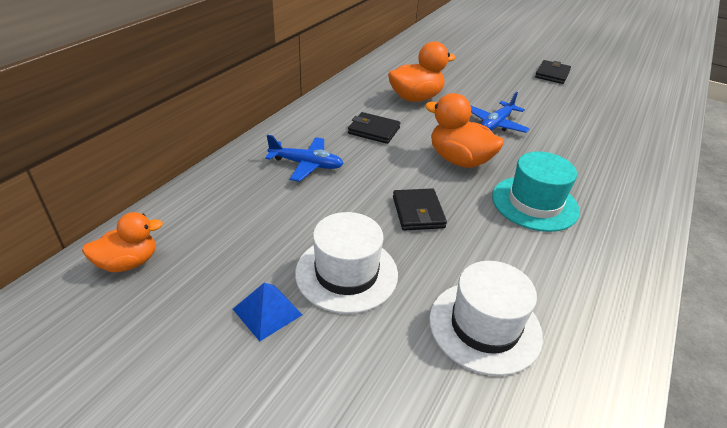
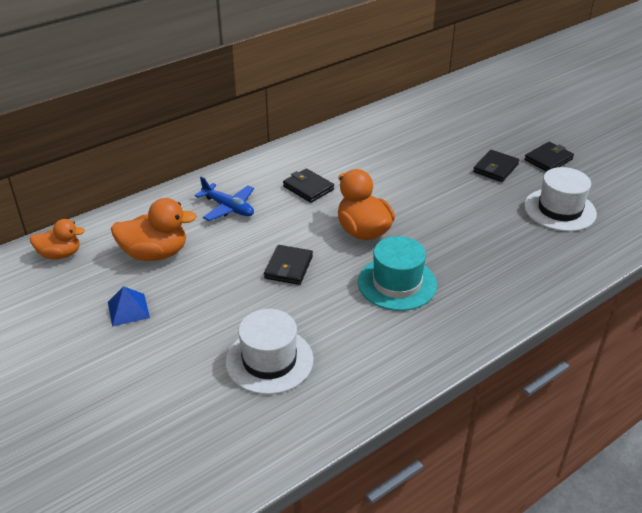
camera: 25 degrees right, 0 degrees up
white hat [295,212,398,314] -> white hat moved to [524,167,597,232]
orange duck [388,41,456,102] -> orange duck moved to [111,198,197,261]
blue plane [470,92,530,133] -> none
none -> black wallet [473,150,519,182]

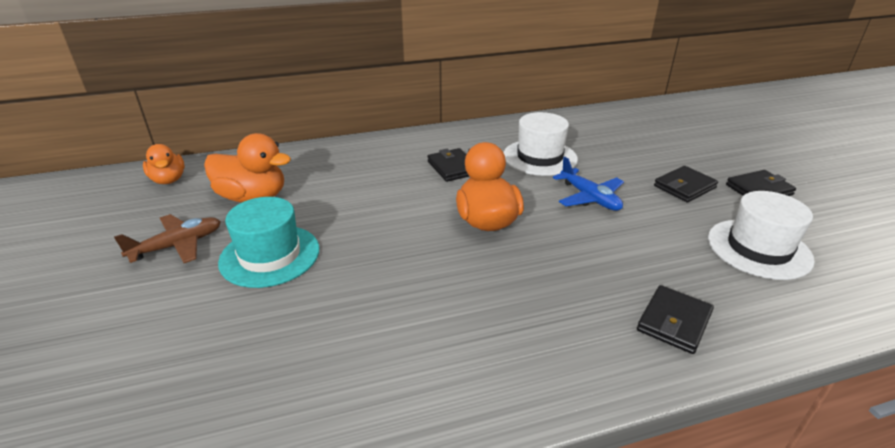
camera: 20 degrees right, 5 degrees down
orange duck [30,219,85,259] -> orange duck turned 45 degrees clockwise [143,144,185,184]
blue pyramid [108,286,150,326] -> brown plane [114,214,221,263]
blue plane [195,176,254,221] -> blue plane moved to [553,157,624,211]
white hat [225,309,314,395] -> white hat moved to [503,112,578,176]
black wallet [264,245,313,285] -> black wallet moved to [637,285,714,354]
turquoise hat [358,236,437,311] -> turquoise hat moved to [218,197,319,288]

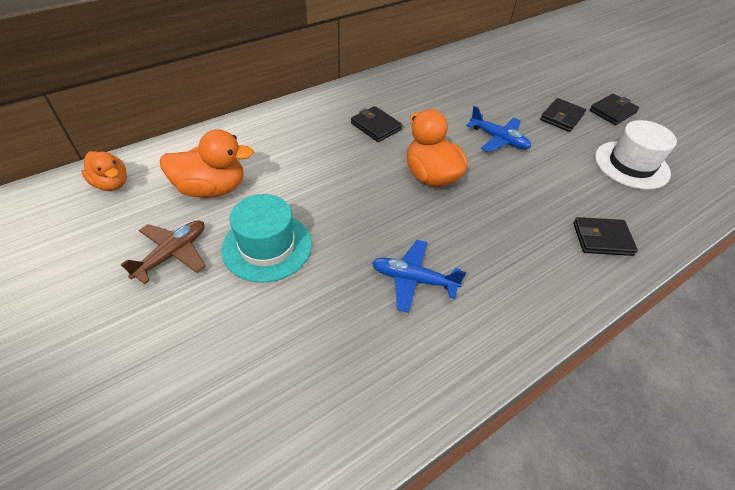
camera: 20 degrees left, 15 degrees up
white hat [503,112,578,176] -> none
black wallet [637,285,714,354] -> black wallet turned 75 degrees clockwise [573,217,638,256]
none -> blue plane [372,240,466,313]

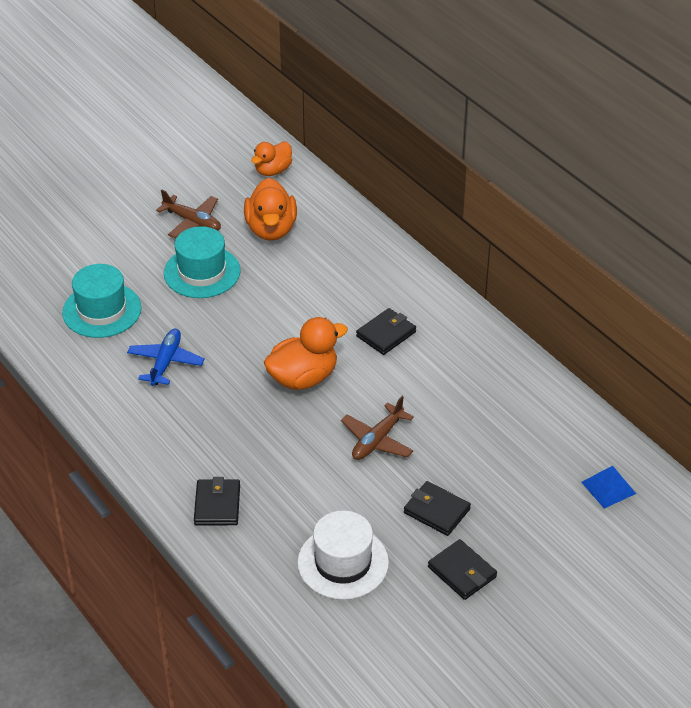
camera: 90 degrees right, 5 degrees down
blue plane [466,106,531,152] -> brown plane [341,396,414,460]
none -> turquoise hat [62,264,142,338]
none -> blue pyramid [581,466,636,509]

